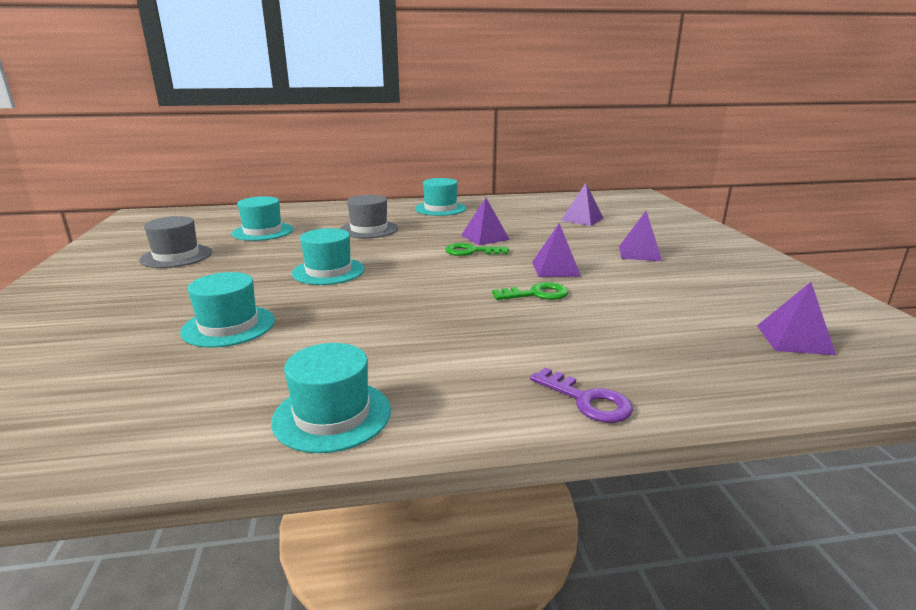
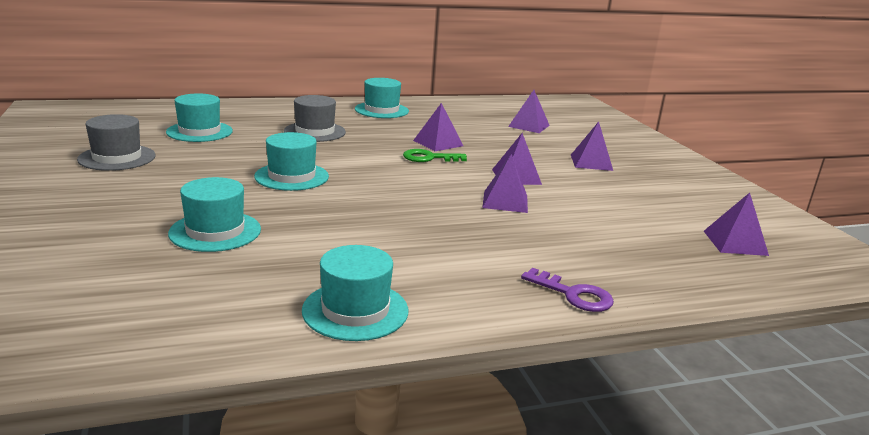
camera: 10 degrees left, 0 degrees up
green key [492,282,569,300] -> purple pyramid [482,154,528,213]

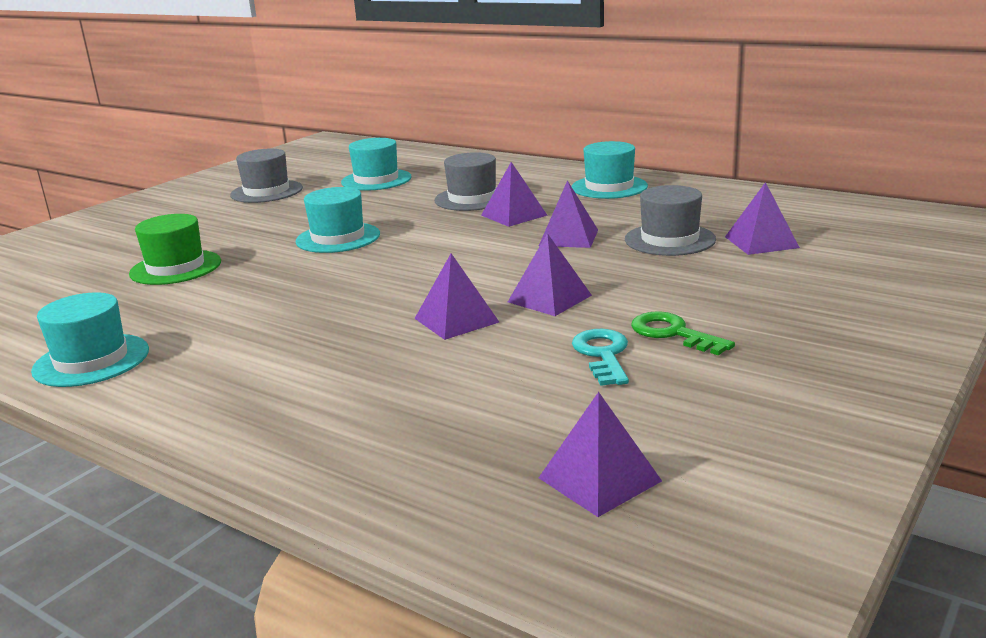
camera: 55 degrees right, 0 degrees up
turquoise hat [168,177,261,252] -> green hat [129,214,221,285]
green key [403,149,467,162] -> green key moved to [631,311,735,355]
purple key [521,268,614,312] -> none
purple pyramid [571,122,613,171] -> purple pyramid moved to [481,162,548,227]
none -> turquoise key [572,329,629,386]
none -> grey hat [625,185,716,256]

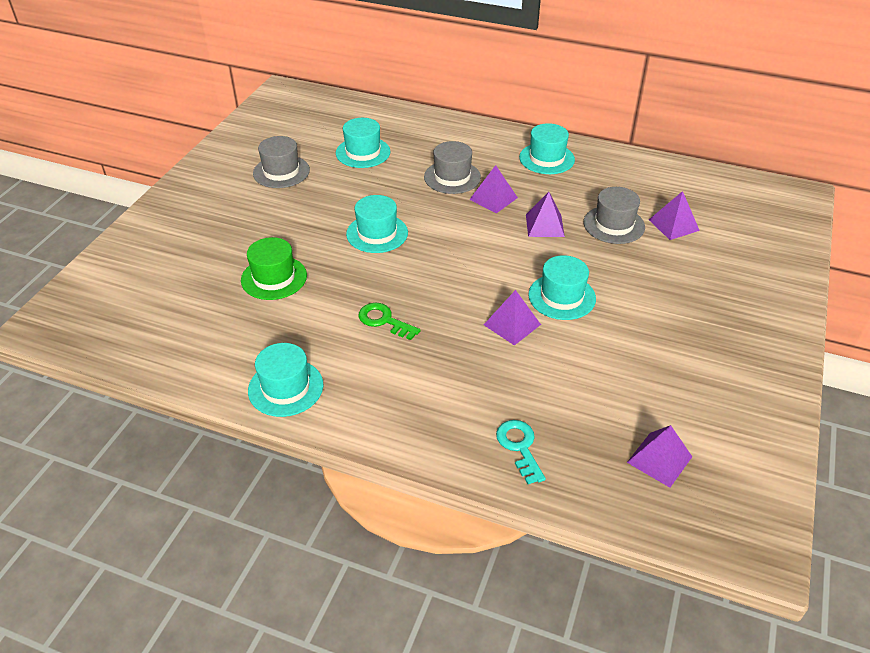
camera: 15 degrees left, 20 degrees up
purple pyramid [508,233,592,316] -> turquoise hat [528,255,596,320]
turquoise key [572,329,629,386] -> turquoise key moved to [496,420,546,484]
green key [631,311,735,355] -> green key moved to [358,303,421,340]

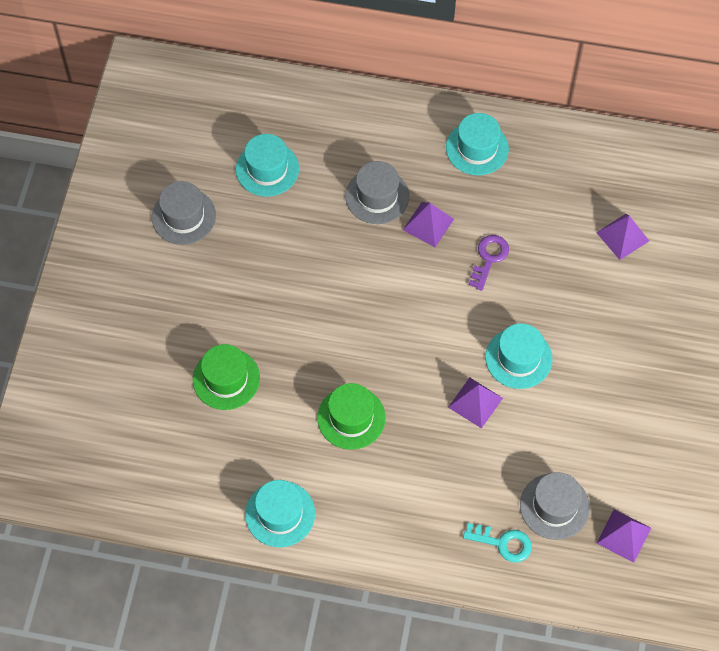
camera: 10 degrees left, 20 degrees up
turquoise hat [346,195,408,253] -> none
green key [358,303,421,340] -> green hat [317,383,386,450]
turquoise key [496,420,546,484] -> turquoise key turned 135 degrees clockwise [463,523,532,563]
purple pyramid [526,192,565,237] -> purple key [469,235,509,291]
grey hat [584,187,645,244] -> grey hat moved to [520,472,590,540]

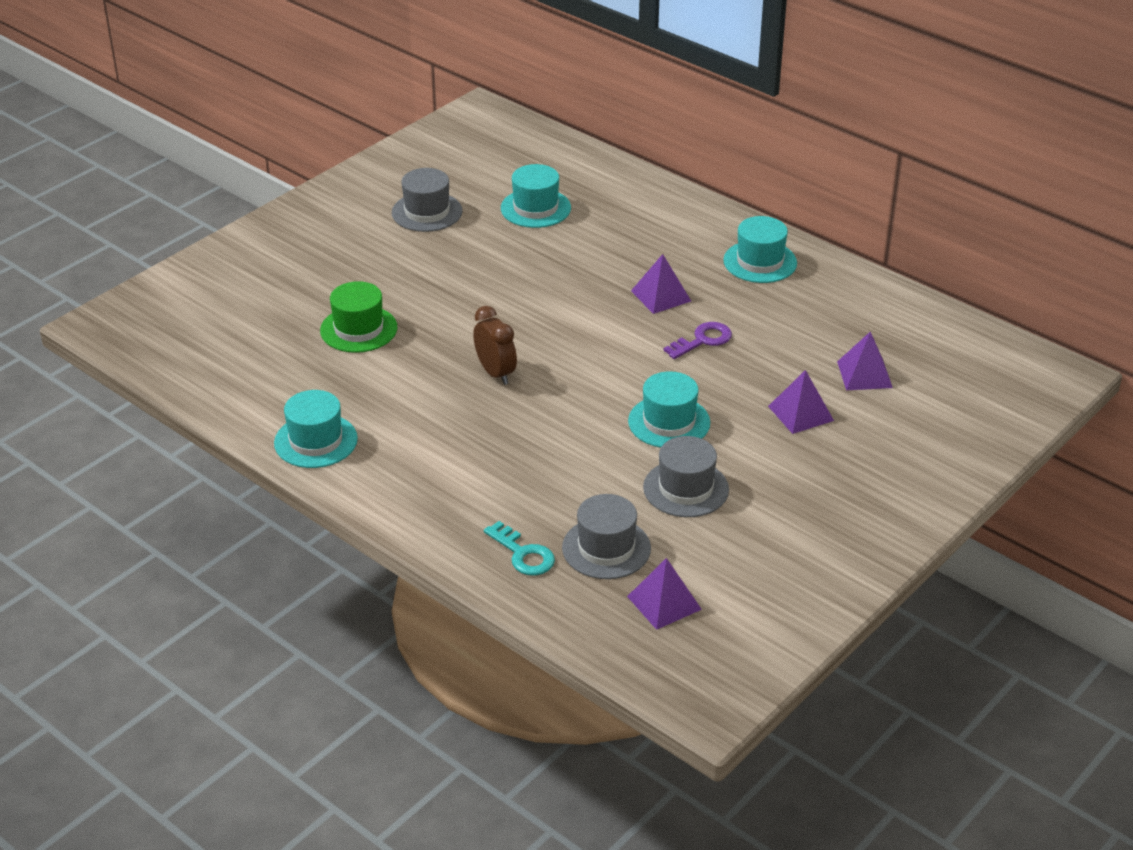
camera: 30 degrees right, 25 degrees down
green hat [317,383,386,450] -> none
grey hat [345,161,409,224] -> grey hat moved to [643,436,729,517]
purple pyramid [448,378,503,429] -> purple pyramid moved to [768,370,834,434]
none -> brown clock [473,306,517,385]

